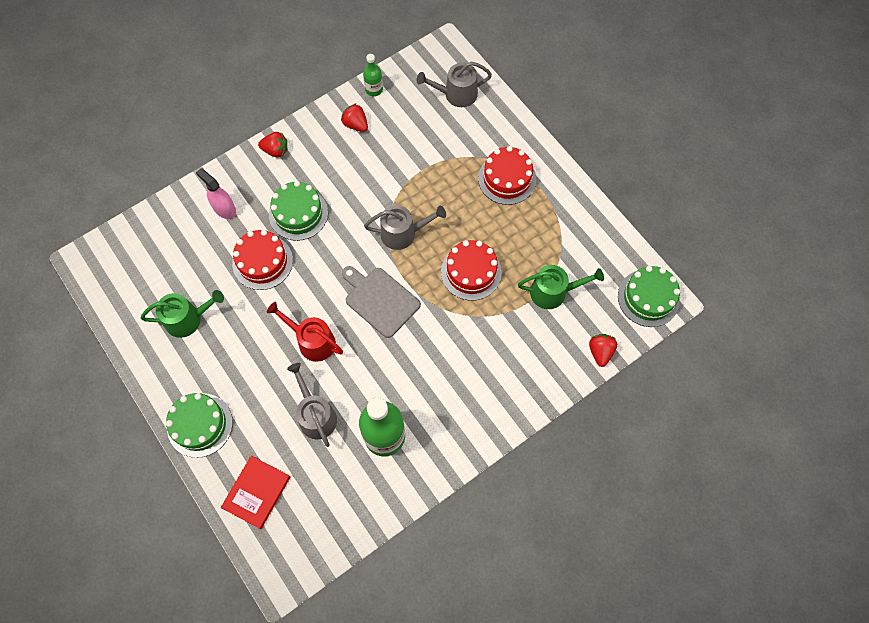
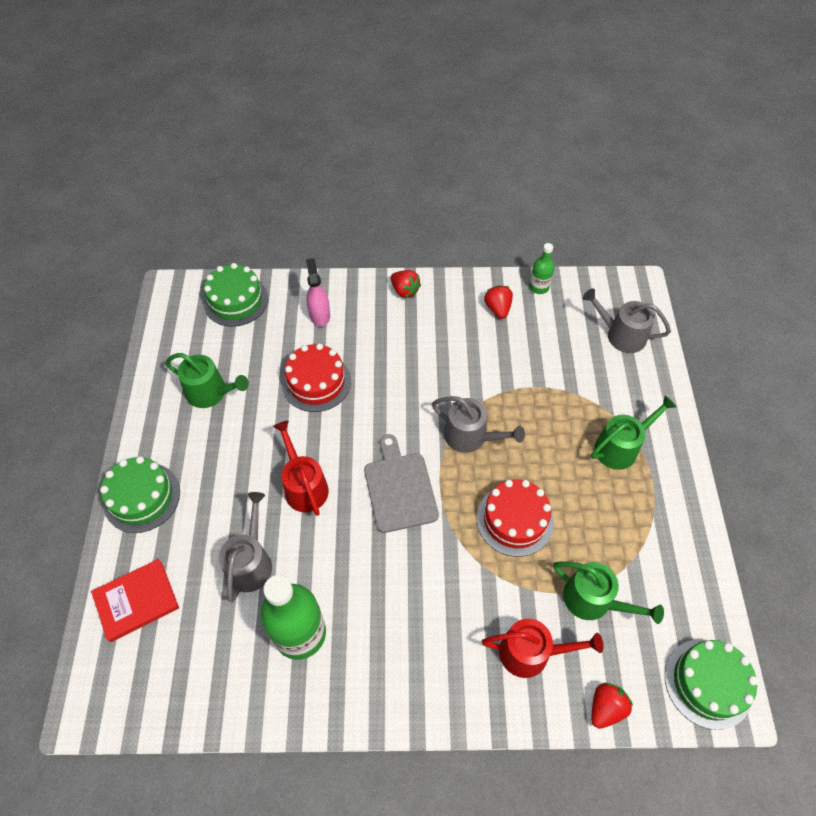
camera: 35 degrees right, 10 degrees down
green cake [269,181,328,241] -> green cake moved to [203,263,268,327]
red cake [478,146,536,205] -> green watering can [591,395,676,470]
none -> red watering can [482,619,603,678]

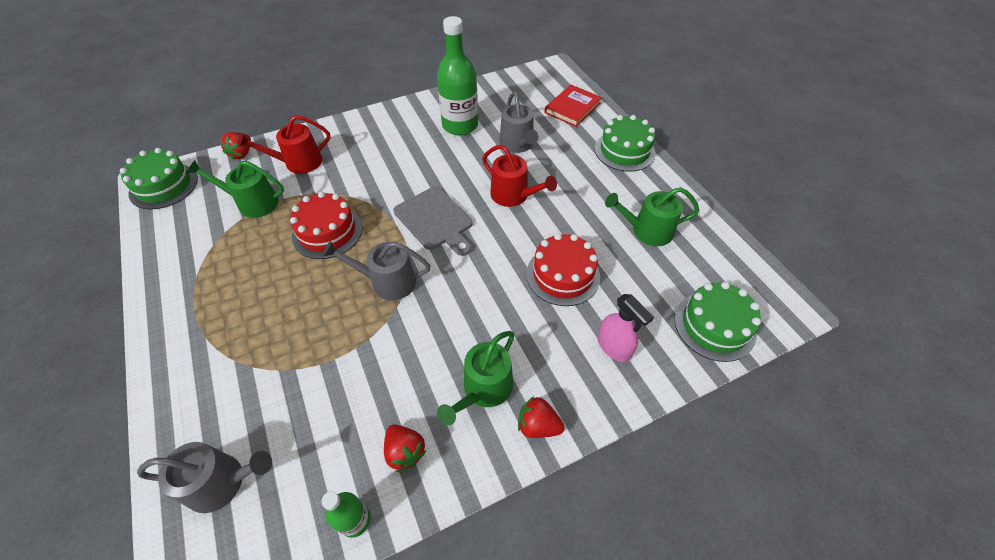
camera: 155 degrees right, 5 degrees down
green watering can [591,395,676,470] -> green watering can moved to [437,331,515,425]

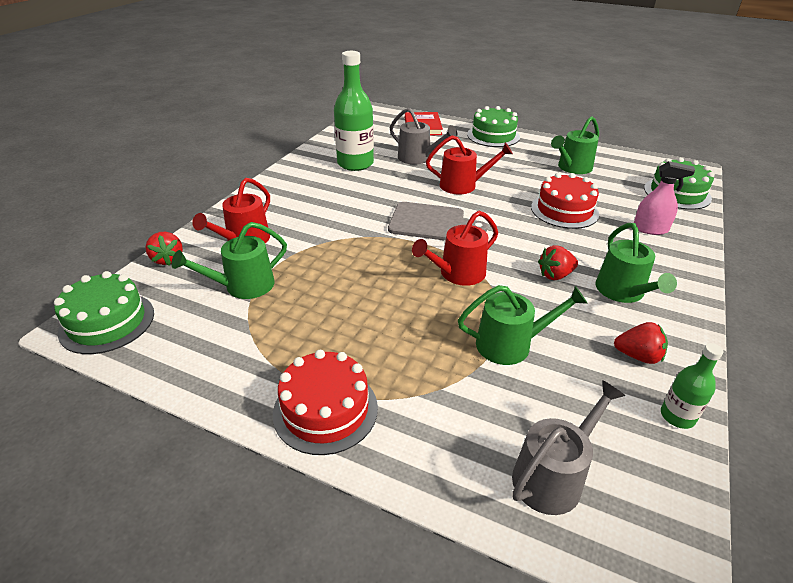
camera: 40 degrees left, 15 degrees down
red cake [290,192,362,259] -> red cake moved to [273,350,378,455]
grey watering can [322,241,430,301] -> red watering can [412,211,498,286]
red strawberry [518,396,565,438] -> red strawberry moved to [538,245,578,280]
none -> green watering can [458,285,588,365]

